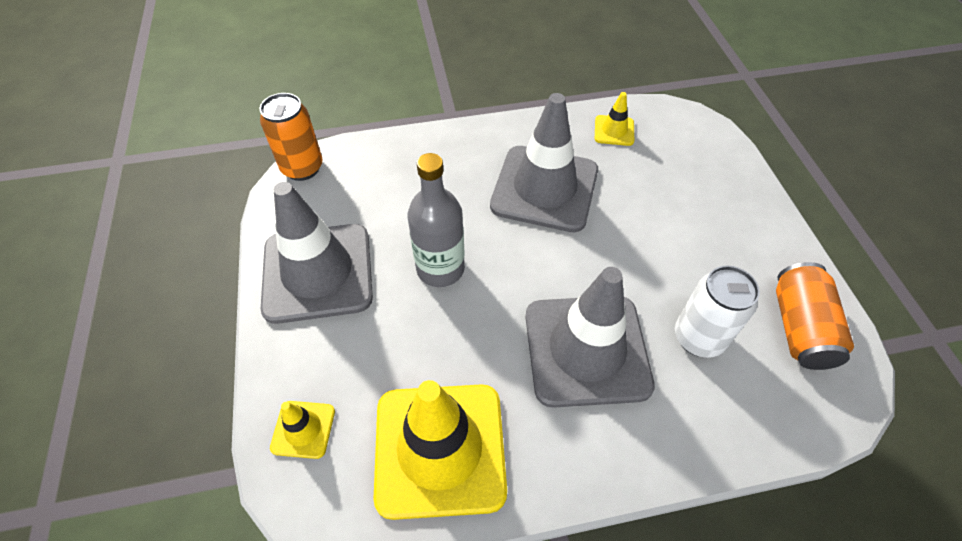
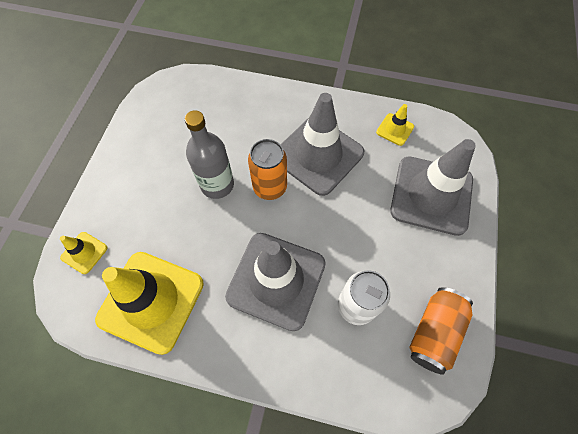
camera: 25 degrees right, 10 degrees up
orange can [260,93,323,181] -> orange can moved to [248,139,287,200]
grey traffic cone [261,182,373,324] -> grey traffic cone moved to [390,139,476,236]

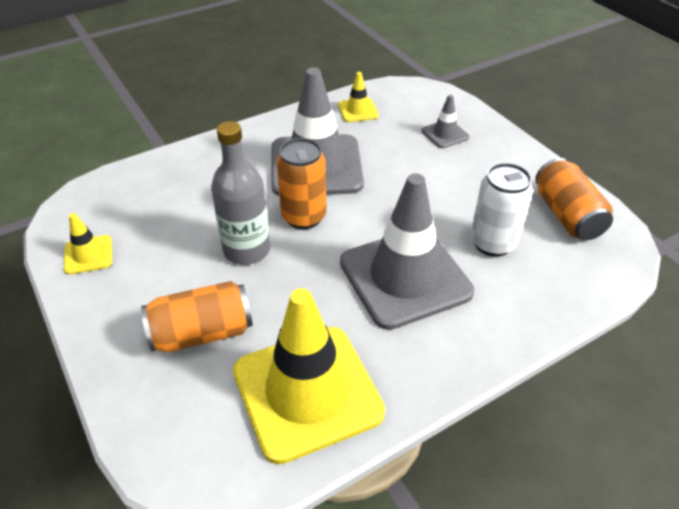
camera: 45 degrees left, 20 degrees down
yellow traffic cone [60,232,108,274] -> yellow traffic cone moved to [64,213,112,275]
grey traffic cone [390,139,476,236] -> grey traffic cone [422,95,469,148], size x0.44
none -> orange can [141,281,253,352]

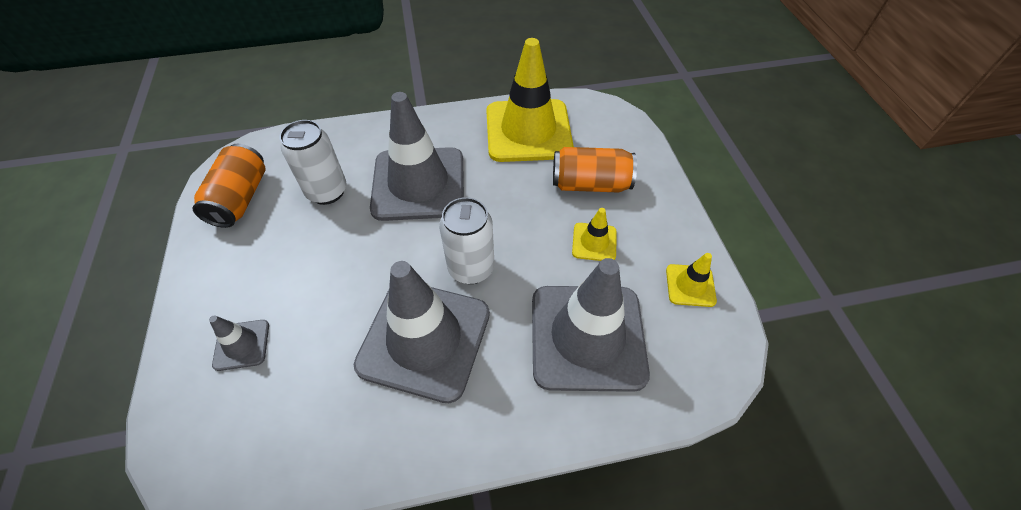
camera: 160 degrees left, 10 degrees up
grey bottle [211,121,270,265] -> none
orange can [277,138,327,229] -> white can [439,197,495,284]
yellow traffic cone [338,72,379,122] -> yellow traffic cone moved to [572,208,617,261]
none -> grey traffic cone [532,258,650,392]

